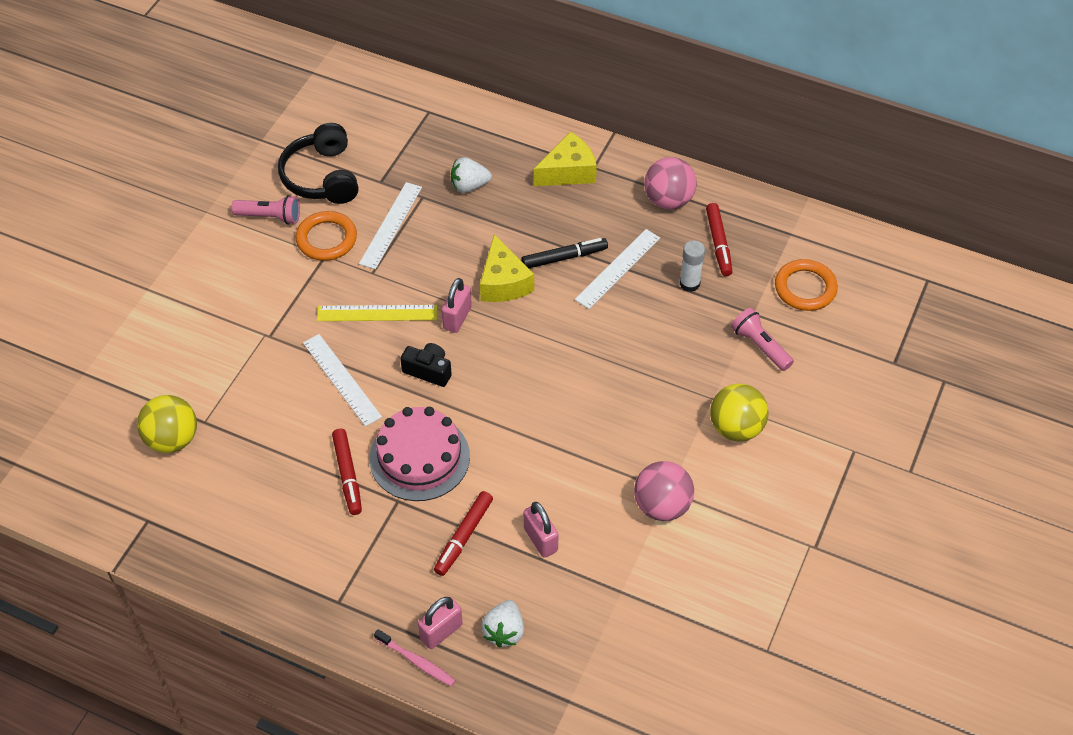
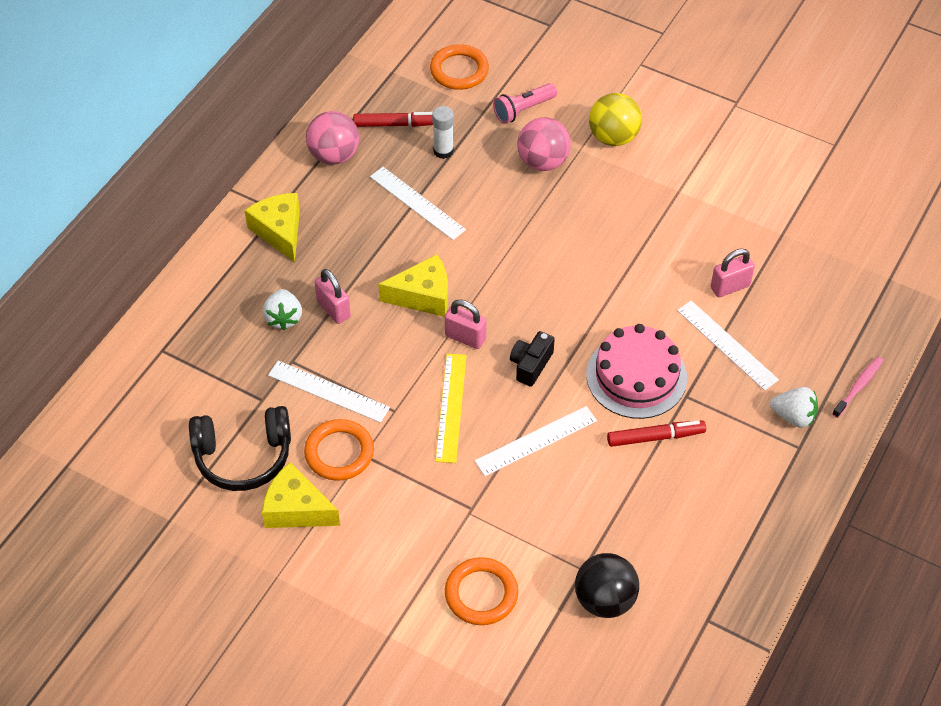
camera: 85 degrees left, 0 degrees up
yellow ball [137,395,197,453] -> black ball [575,553,639,618]
pink flashlight [231,195,300,225] -> yellow cheese [262,462,340,528]
pink padlock [418,597,463,649] -> pink padlock moved to [314,269,351,324]
red marker [434,491,493,576] -> white ruler [677,301,779,391]
white strawberry [481,600,524,647] -> white strawberry moved to [770,387,818,428]
black marker [521,238,608,268] -> none
pink ball [634,461,694,521] -> pink ball moved to [517,117,571,171]
none -> orange ring [445,557,518,625]

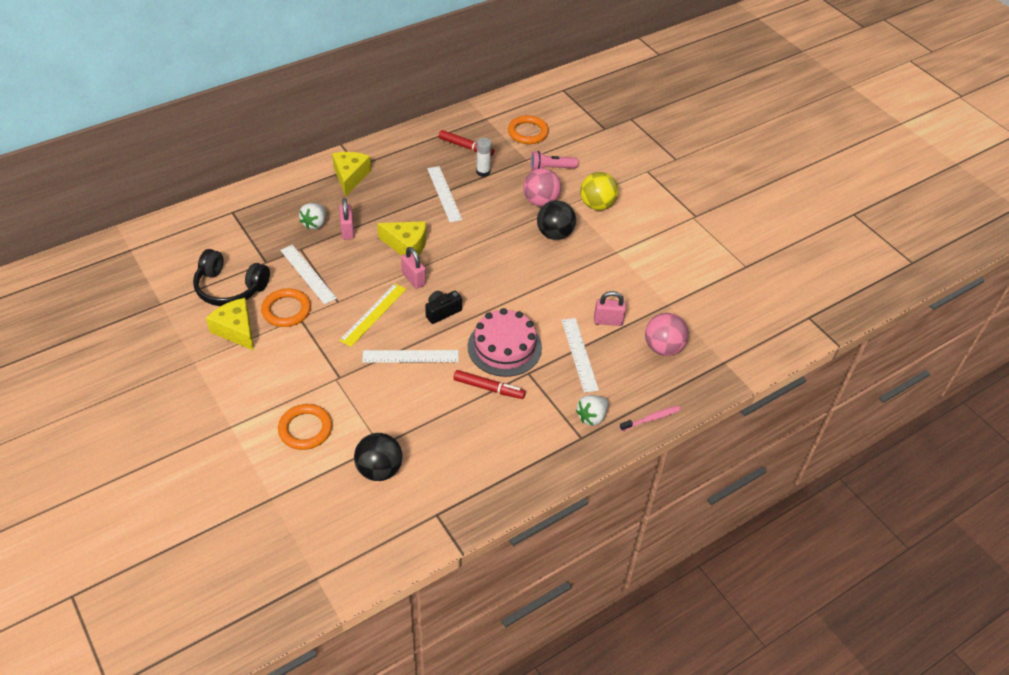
camera: 25 degrees right, 5 degrees down
pink ball [306,111,359,165] -> pink ball moved to [645,313,689,356]
white strawberry [770,387,818,428] -> white strawberry turned 90 degrees clockwise [576,395,609,426]
none -> black ball [537,201,576,240]

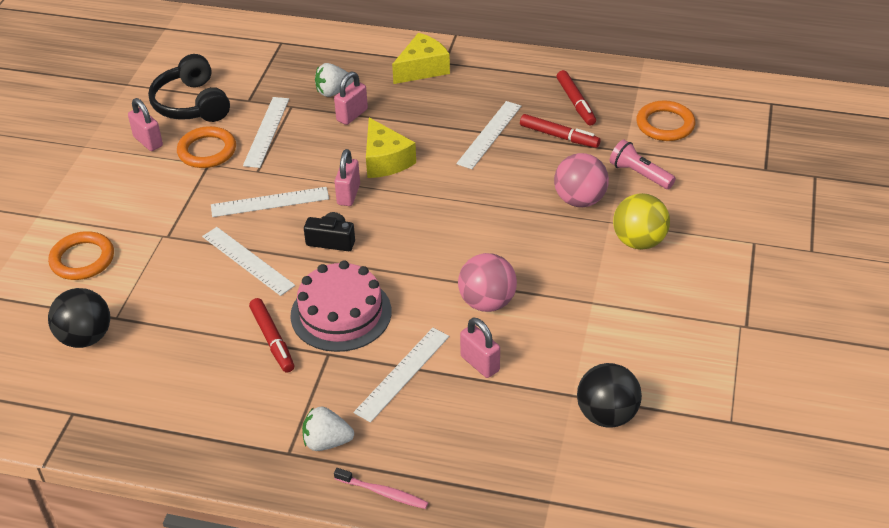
camera: 50 degrees right, 5 degrees down
yellow cheese [206,298,254,351] -> pink padlock [128,98,163,151]
yellow ruler [339,283,406,347] -> white ruler [211,187,329,217]
white glue stick [476,137,492,177] -> red marker [520,114,600,148]
black ball [537,201,576,240] -> black ball moved to [577,363,642,428]
pink ball [645,313,689,356] -> pink ball moved to [458,253,517,312]

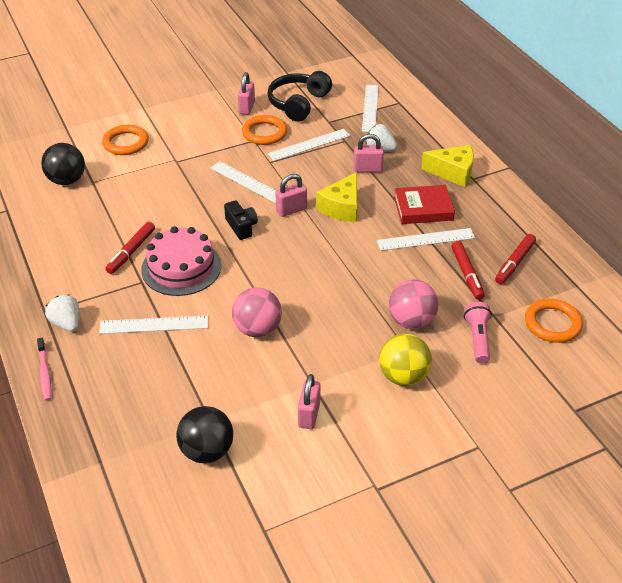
camera: 50 degrees right, 0 degrees up
white ruler [202,227,295,296] -> white ruler moved to [362,85,379,132]
pink padlock [460,318,500,378] -> pink padlock moved to [298,374,321,429]
none -> red book [394,185,455,224]

